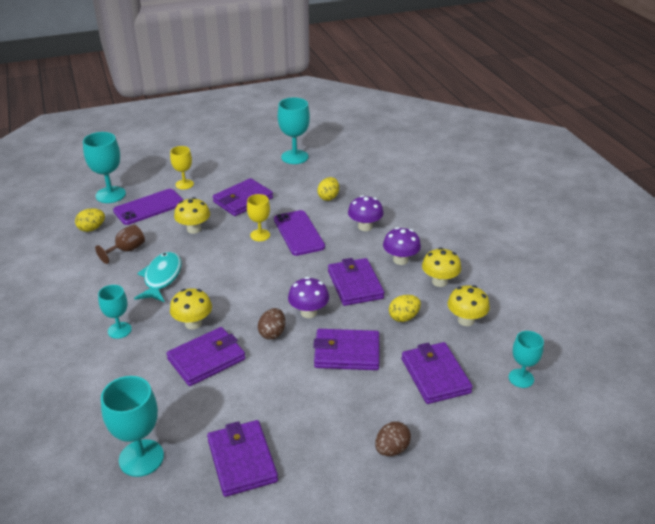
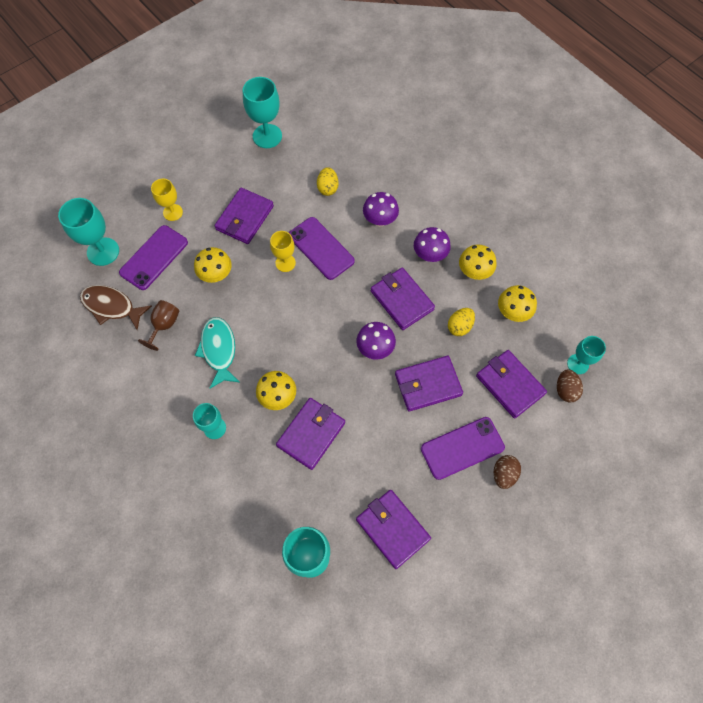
camera: 20 degrees left, 30 degrees up
yellow egg [75,208,105,232] -> brown fish [80,285,152,330]
brown egg [258,308,285,340] -> brown egg moved to [557,369,583,402]
none -> purple phone [421,417,505,480]

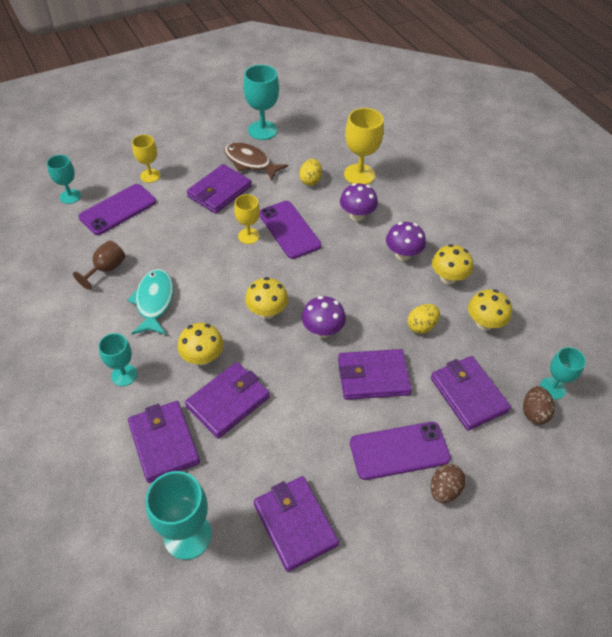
camera: 10 degrees right, 15 degrees down
turquoise goblet [58,198,119,266] -> turquoise goblet [47,155,81,204], size x0.63
brown fish [80,285,152,330] -> brown fish moved to [224,142,288,181]
yellow mushroom [194,247,232,283] -> yellow mushroom moved to [245,277,288,319]
purple wallet [371,268,435,330] -> purple wallet moved to [128,401,200,483]
none -> yellow goblet [344,108,384,185]

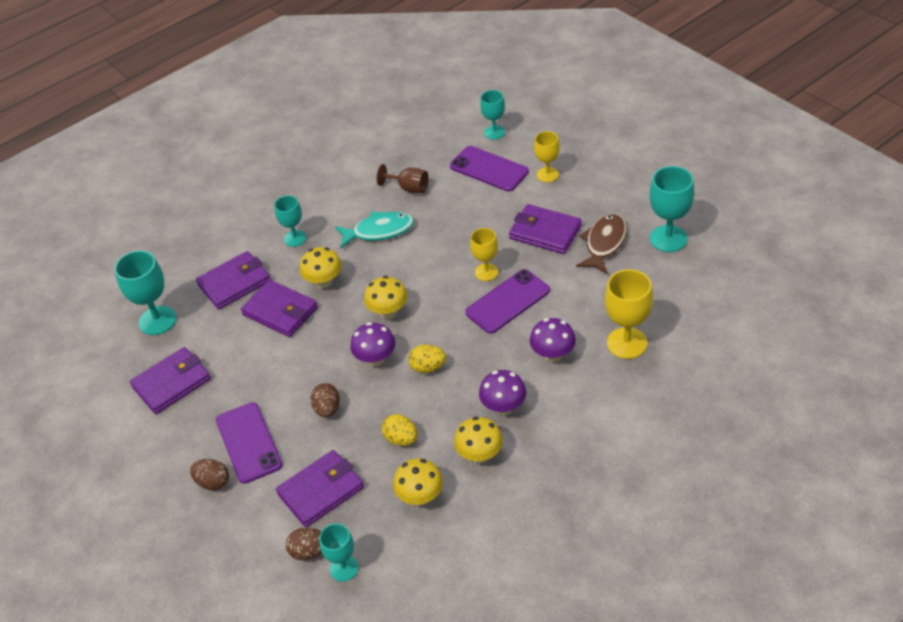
camera: 85 degrees right, 5 degrees down
yellow egg [299,159,322,186] -> yellow egg moved to [408,345,446,373]
purple wallet [338,349,412,400] -> brown egg [310,383,340,418]

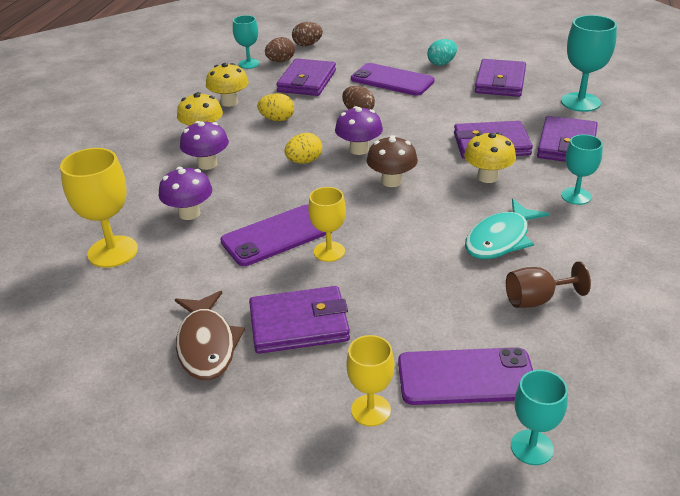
camera: 140 degrees right, 10 degrees down
brown egg [190,459,229,491] -> brown egg moved to [292,22,323,46]
yellow mushroom [364,276,408,319] -> brown mushroom [367,135,418,187]
purple phone [465,269,550,334] -> purple phone turned 45 degrees clockwise [220,204,332,266]
turquoise goblet [649,166,694,252] -> none
none -> turquoise egg [427,39,457,66]

